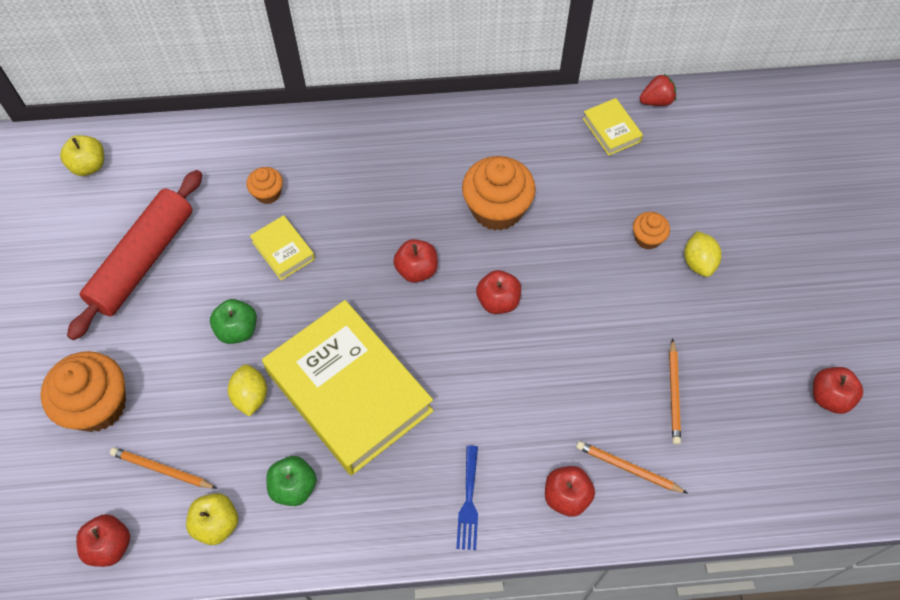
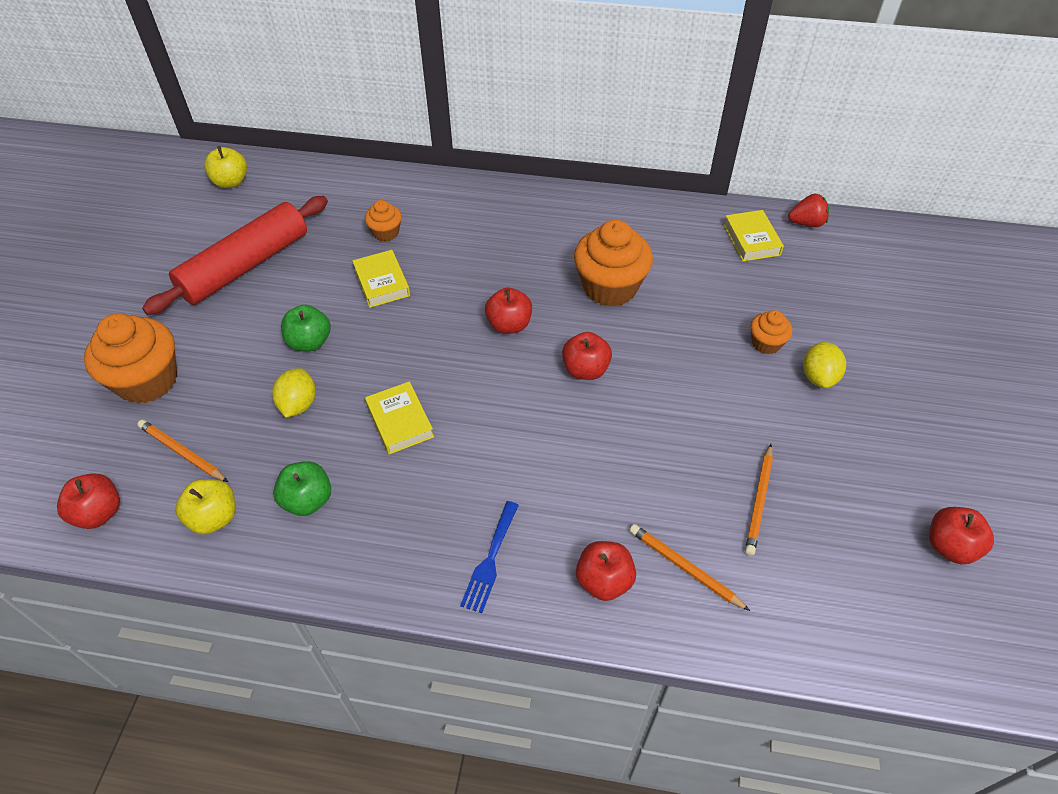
camera: 15 degrees right, 10 degrees down
yellow book [262,300,434,475] -> yellow book [365,381,434,454], size x0.42

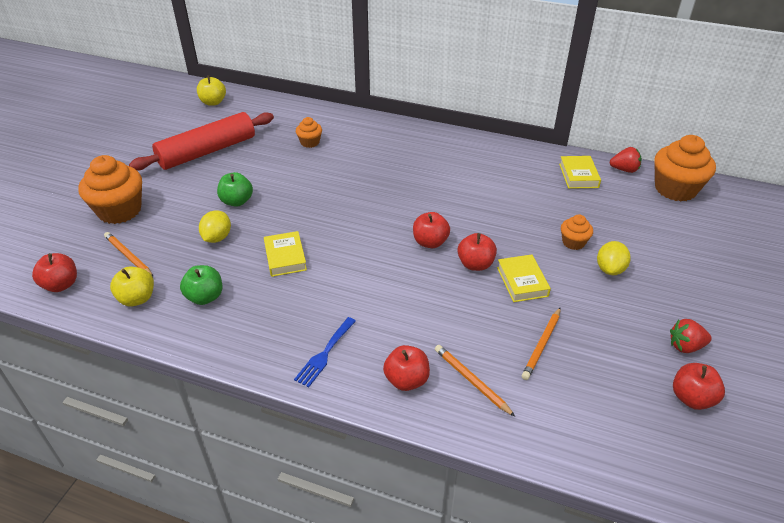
camera: 10 degrees right, 10 degrees down
yellow book [352,250,410,308] -> yellow book moved to [497,255,551,302]
red apple [485,287,532,334] -> red apple moved to [457,233,497,271]
orange cupcake [574,220,653,306] -> orange cupcake moved to [654,135,716,201]
none -> red strawberry [670,319,712,353]

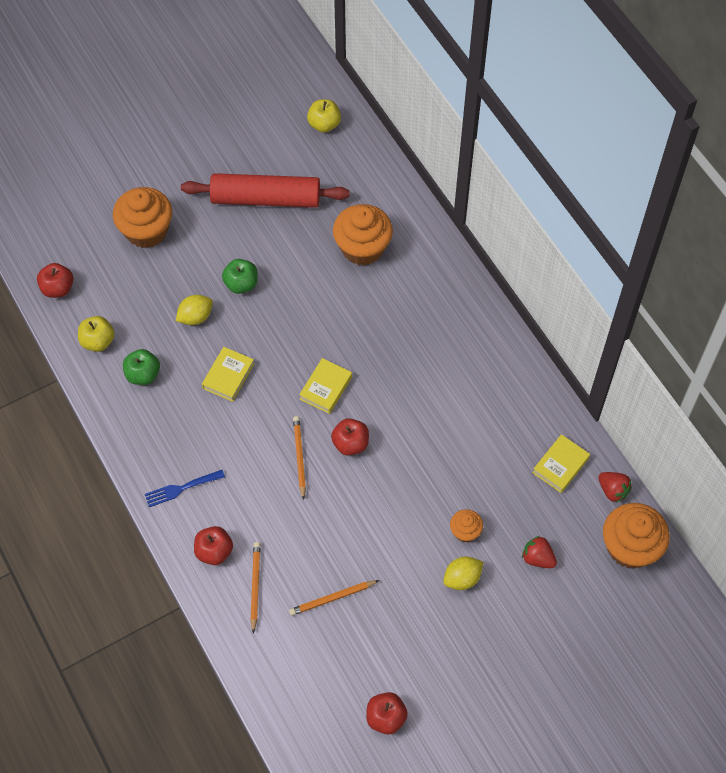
camera: 40 degrees right, 20 degrees up
orange pencil [104,232,154,278] -> orange pencil moved to [293,416,306,500]
orange cupcake [296,117,322,148] -> orange cupcake [333,204,393,265], size x1.97
red apple [457,233,497,271] -> none
yellow book [497,255,551,302] -> yellow book moved to [299,358,352,414]
red strawberry [670,319,712,353] -> red strawberry moved to [522,536,557,568]

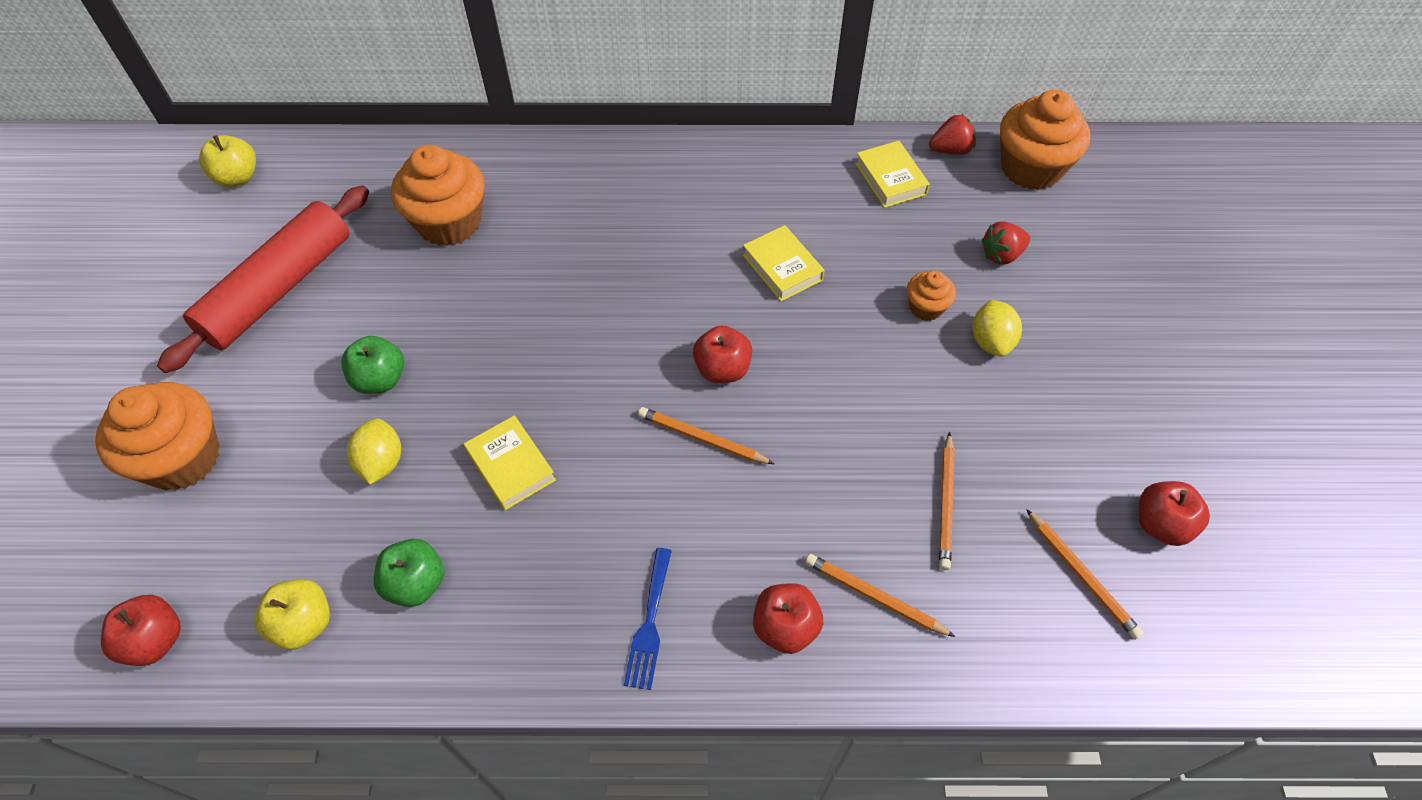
camera: 60 degrees left, 5 degrees down
yellow book [299,358,352,414] -> yellow book moved to [743,225,825,301]
none -> orange pencil [1026,509,1144,640]

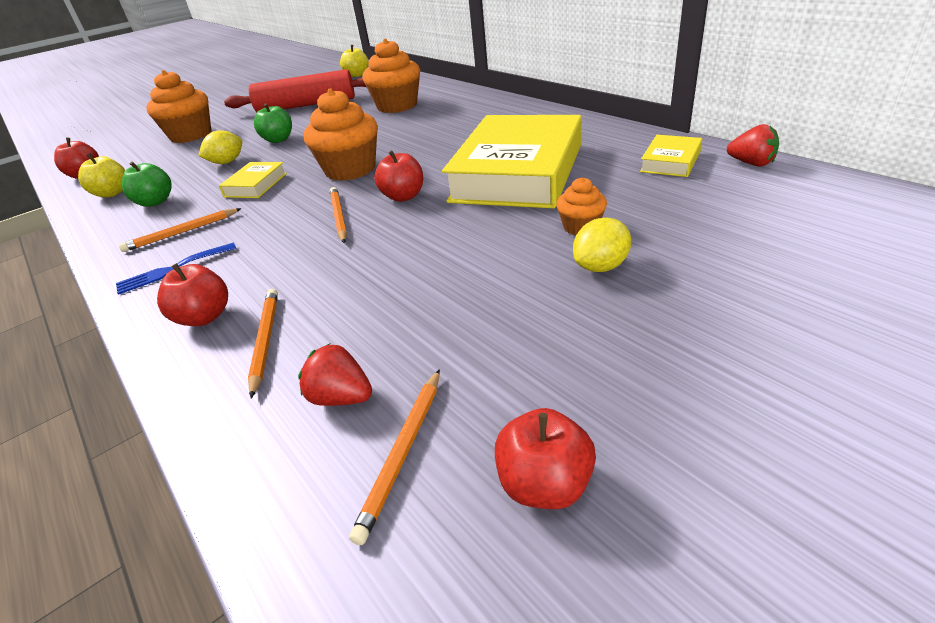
camera: 55 degrees right, 20 degrees down
yellow book [743,225,825,301] -> yellow book [442,115,582,208], size x2.37
orange pencil [939,431,955,570] -> orange pencil moved to [119,208,242,252]
red strawberry [981,221,1030,265] -> red strawberry moved to [298,344,372,406]
orange cupcake [1000,90,1090,190] -> orange cupcake moved to [304,88,378,181]

